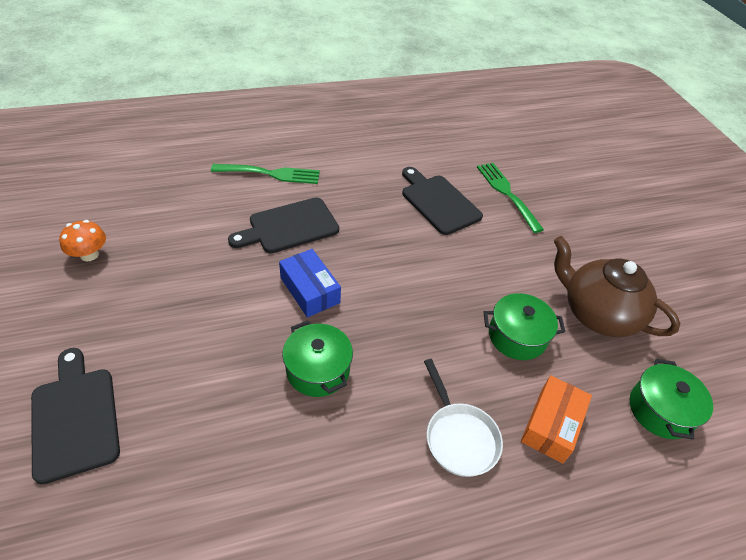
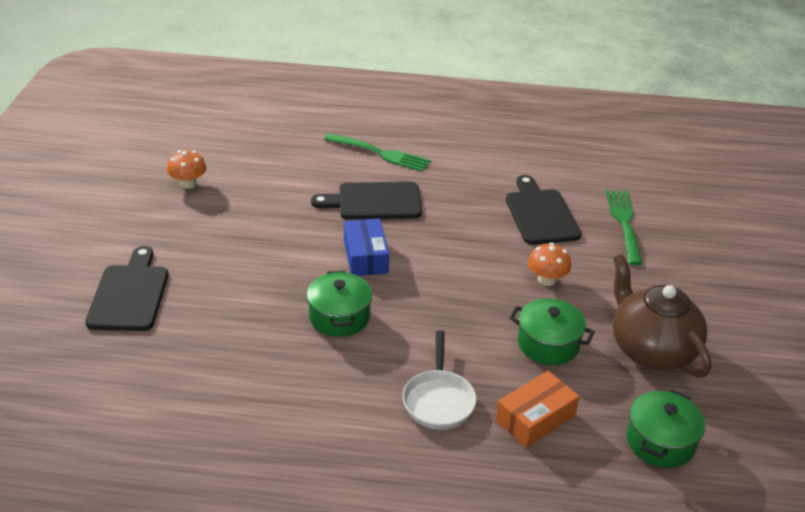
camera: 25 degrees right, 10 degrees down
none -> orange mushroom [528,243,571,286]

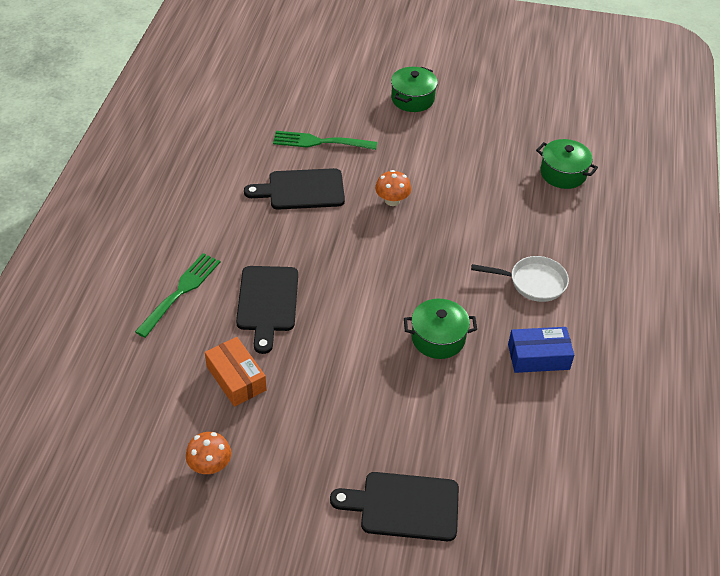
camera: 85 degrees left, 10 degrees up
blue box [344,218,389,276] -> blue box moved to [508,327,574,373]
orange box [496,371,580,448] -> orange box moved to [205,337,267,407]
green pot [510,298,595,365] -> green pot moved to [391,67,438,112]
brown teapot [613,254,711,378] -> none

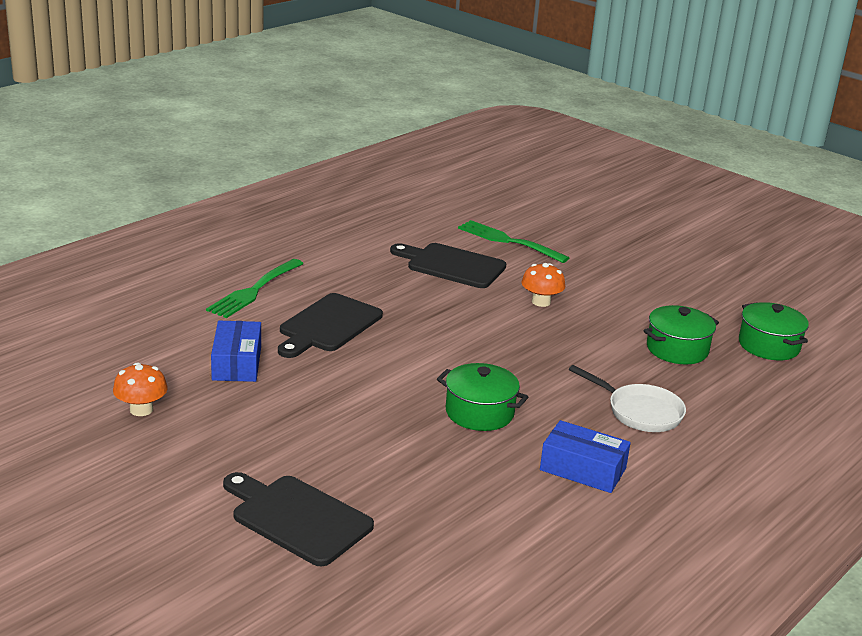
camera: 30 degrees right, 20 degrees down
green fork [135,253,220,338] -> green fork turned 150 degrees clockwise [206,259,304,318]
orange box [205,337,267,407] -> blue box [211,321,261,382]
green pot [391,67,438,112] -> green pot moved to [643,305,719,364]

